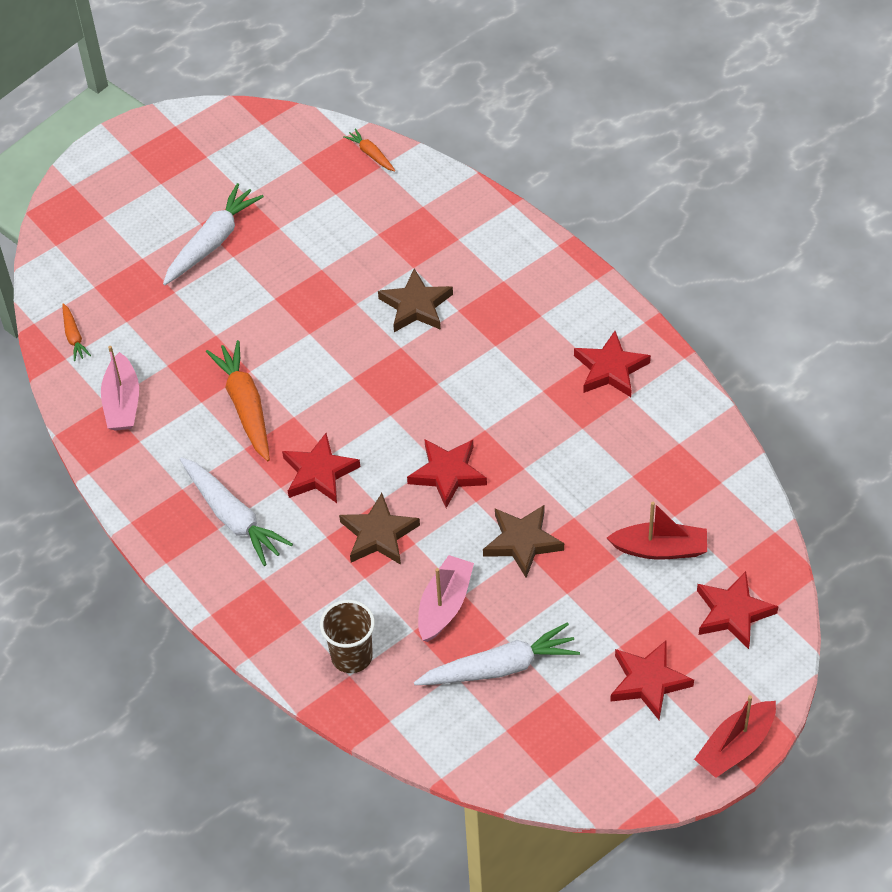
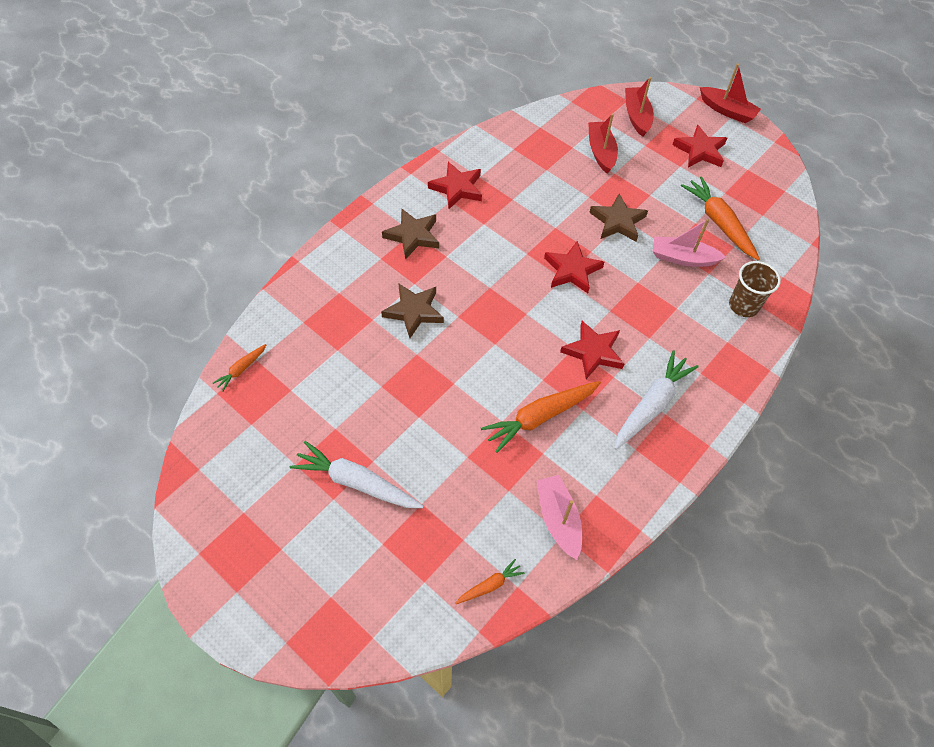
camera: 105 degrees left, 5 degrees up
pink boat [101,346,139,431] -> pink boat turned 90 degrees counterclockwise [537,475,582,560]
brown star [339,493,420,565] -> brown star moved to [382,208,439,260]
white carrot [414,622,580,685] -> orange carrot [681,176,760,260]
red star [697,571,778,649] -> red boat [625,77,654,137]

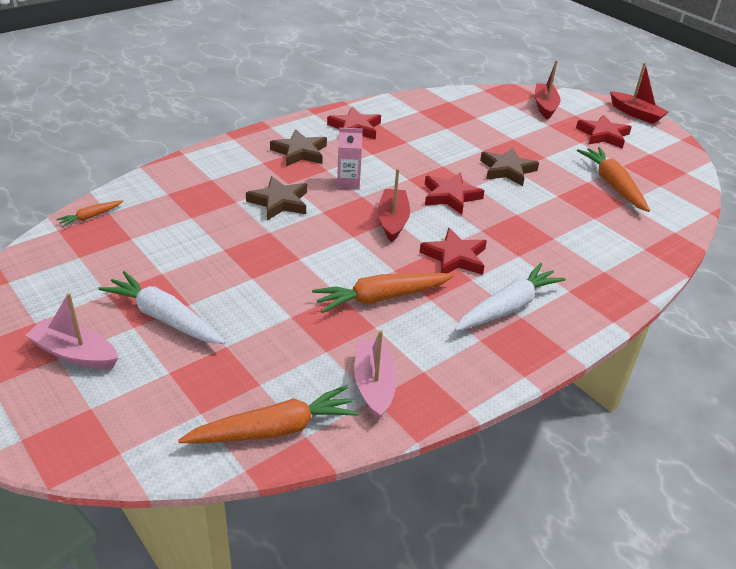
camera: 10 degrees right, 20 degrees down
orange carrot [455,559,524,604] -> orange carrot [178,385,360,443], size x1.98
red boat [588,113,618,173] -> red boat moved to [378,168,410,242]
pink boat [653,219,726,267] -> pink boat moved to [25,293,118,369]
brown cup [729,261,781,317] -> none
none -> pink carton [337,128,363,189]

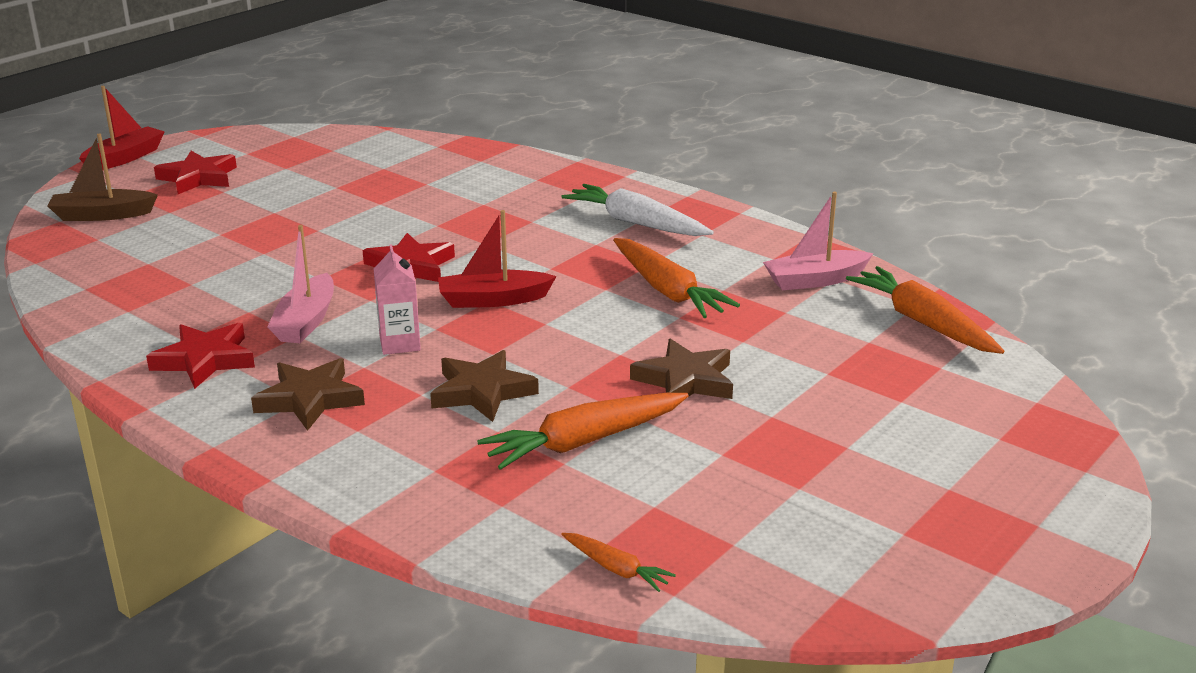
camera: 100 degrees left, 10 degrees down
pink boat [25,293,118,369] -> pink boat moved to [267,225,334,343]
white carrot [98,271,226,344] -> none
red star [419,228,487,275] -> none
brown star [480,147,539,186] -> brown star moved to [630,339,733,399]
red boat [535,60,560,120] -> brown boat [48,133,158,221]
orange carrot [577,147,650,212] -> orange carrot moved to [477,393,689,470]

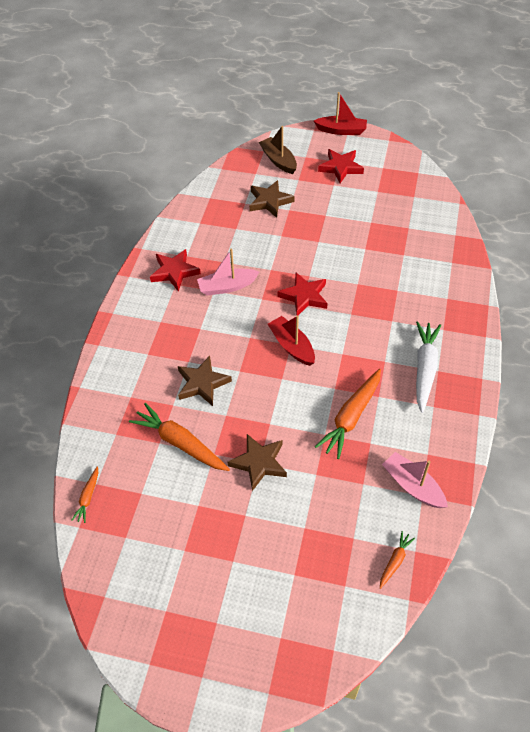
camera: 65 degrees right, 25 degrees up
brown star [251,358,365,431] -> brown star moved to [249,180,295,218]
pink carton [374,244,421,355] -> none
orange carrot [846,266,1004,354] -> orange carrot [380,531,415,589], size x0.50

